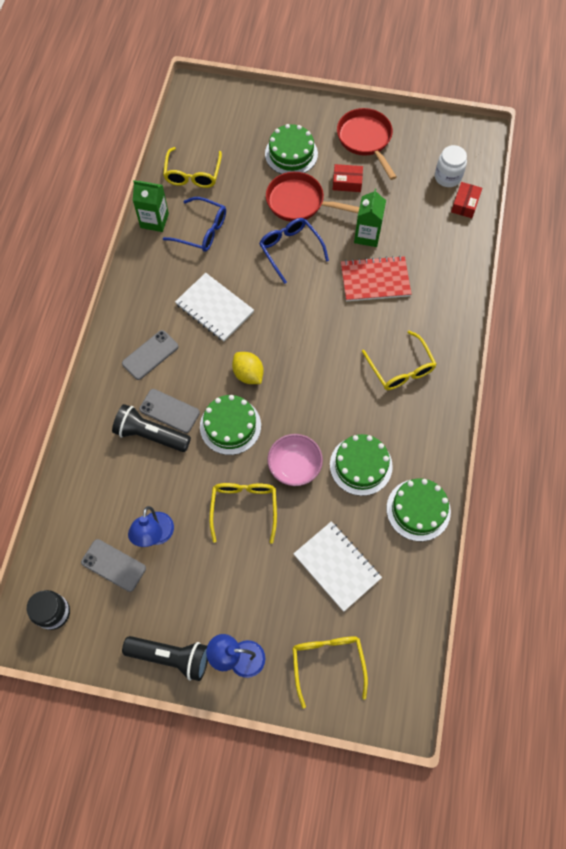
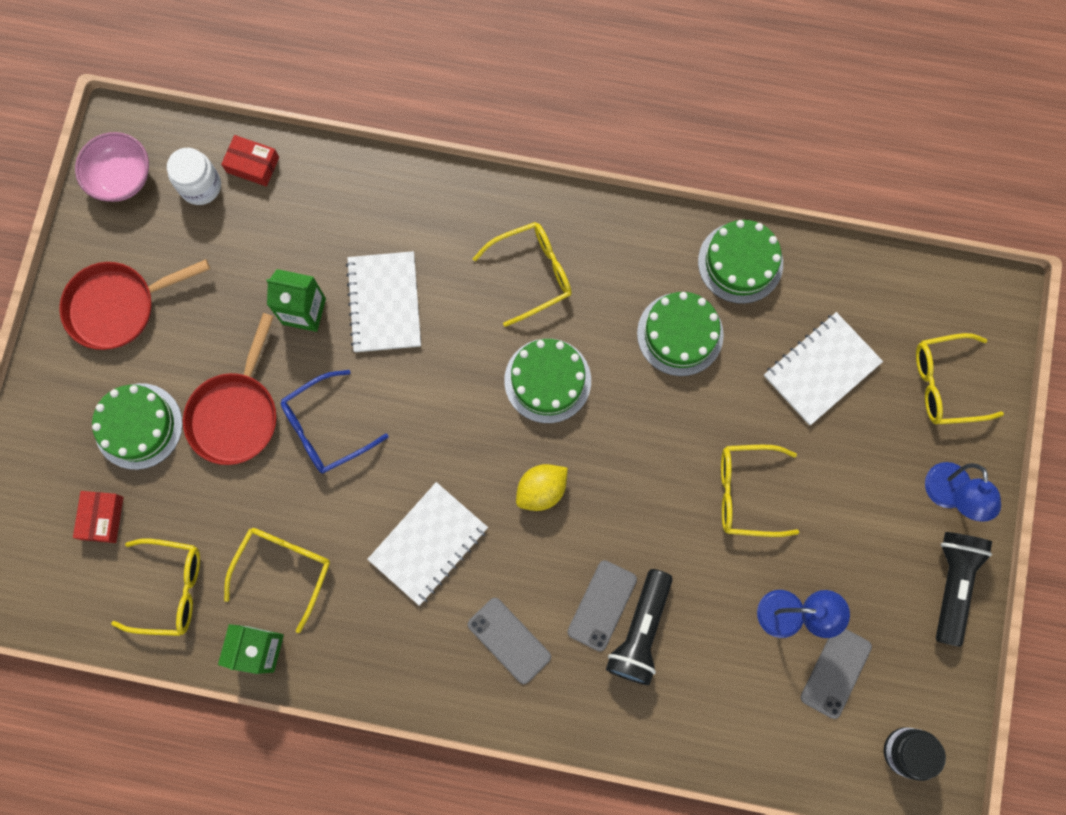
camera: 90 degrees left, 10 degrees up
blue glasses [163,197,226,252] -> yellow glasses [224,528,330,633]
green cake [200,395,261,455] -> green cake moved to [504,338,591,423]
pink bowl [267,434,323,486] -> pink bowl moved to [75,132,149,202]
red box [333,164,363,192] -> red box moved to [73,491,123,543]
red notebook [341,256,411,301] -> white notebook [346,251,421,352]

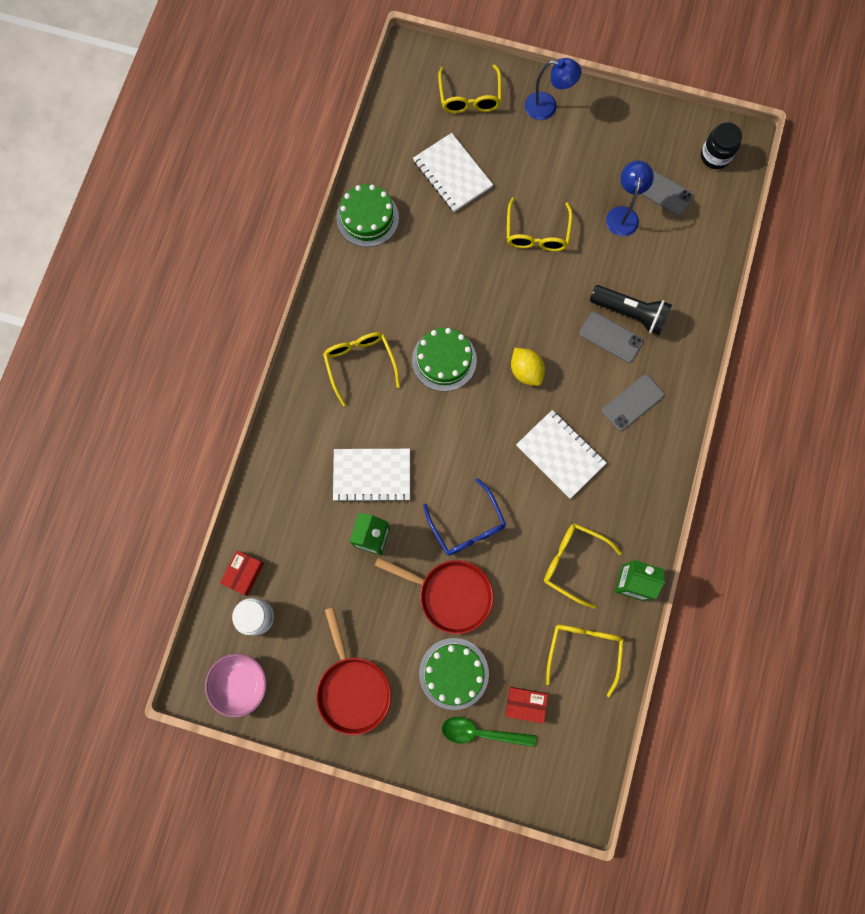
camera: 85 degrees left, 0 degrees up
green cake [637,292,724,376] -> none
black flashlight [936,532,992,647] -> none
none -> green spoon [442,717,536,747]

